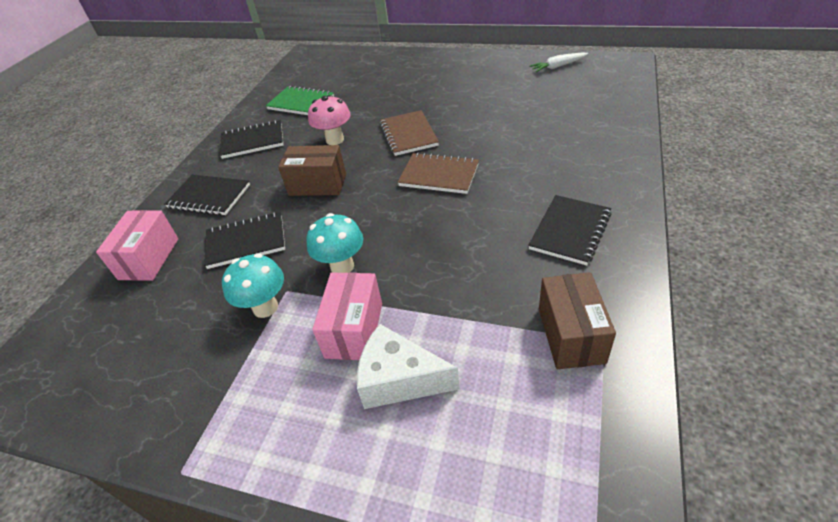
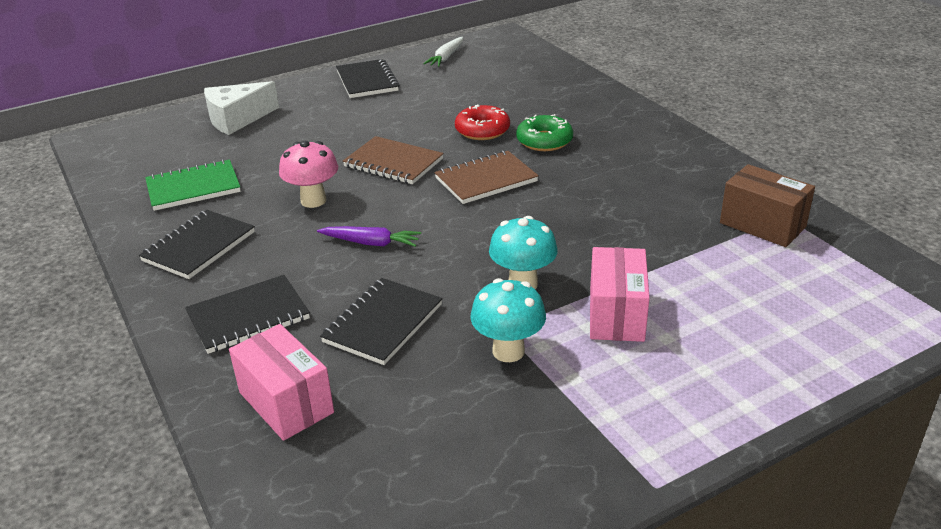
camera: 50 degrees left, 10 degrees down
brown box [278,145,346,196] -> purple carrot [317,226,421,247]
pink box [312,272,382,360] -> pink box turned 45 degrees clockwise [590,247,650,342]
white cheese [357,324,460,409] -> white cheese moved to [204,81,279,135]
black notebook [528,195,612,266] -> black notebook moved to [336,59,399,98]
none -> red donut [455,105,510,140]
none -> green donut [516,114,573,151]

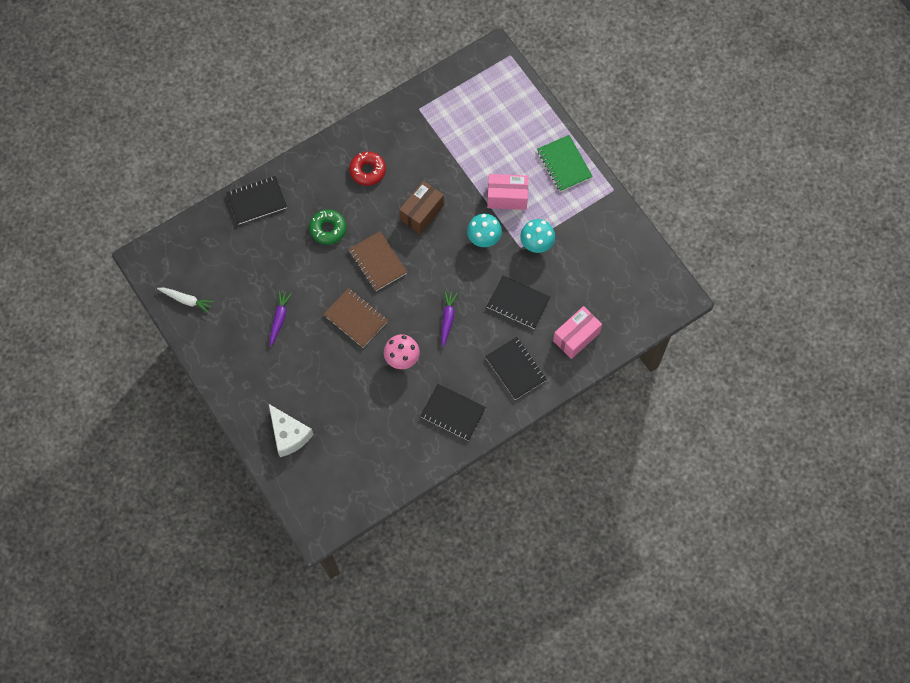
camera: 95 degrees left, 35 degrees up
green notebook [145,159,241,211] -> green notebook moved to [537,135,593,192]
black notebook [336,59,399,98] -> black notebook moved to [226,176,287,225]
brown notebook [343,136,444,184] -> brown notebook turned 75 degrees counterclockwise [323,288,388,348]
red donut [455,105,510,140] -> red donut moved to [349,151,386,186]
brown box [720,164,815,247] -> brown box moved to [399,181,444,234]
none -> purple carrot [270,290,292,347]

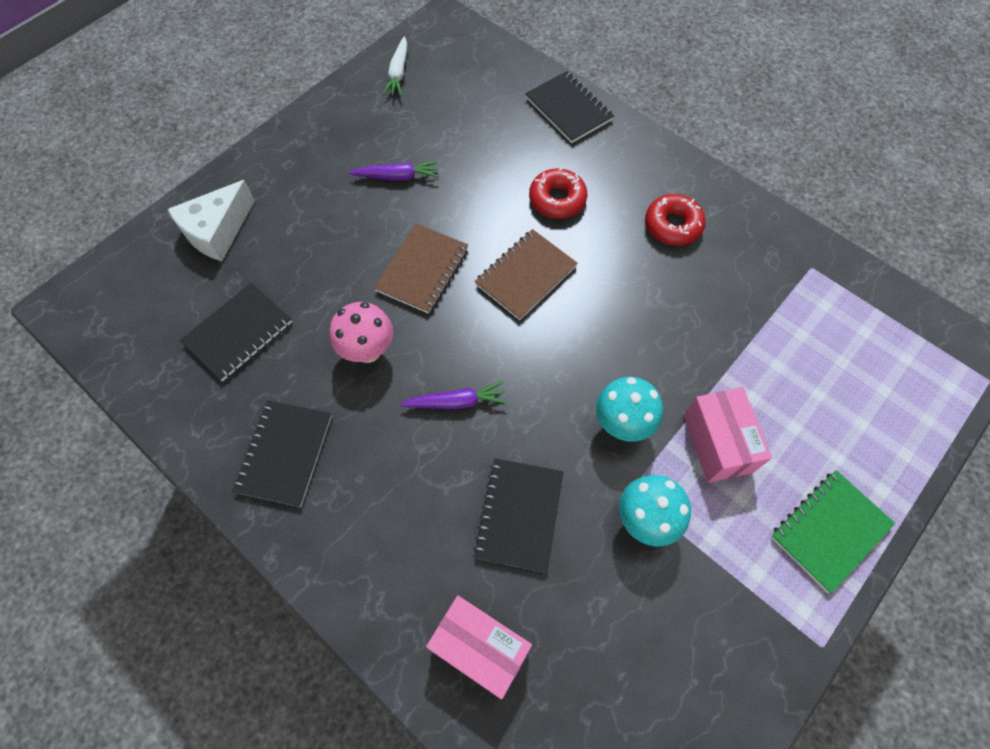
camera: 75 degrees right, 5 degrees down
green donut [309,209,346,245] -> red donut [529,168,587,219]
brown box [399,181,444,234] -> none
black notebook [485,337,547,400] -> black notebook moved to [180,283,292,381]

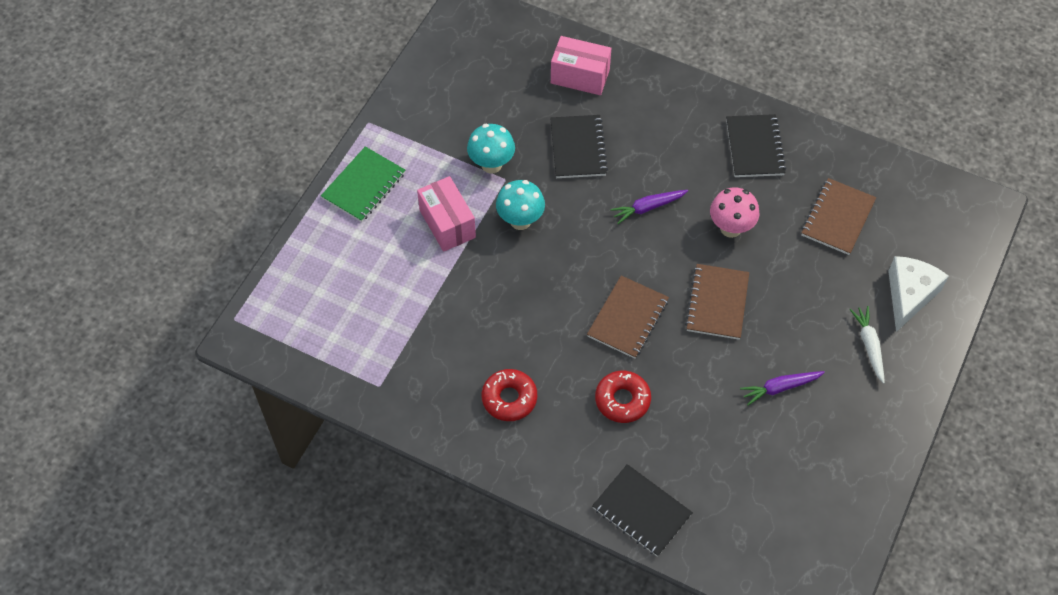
camera: 165 degrees right, 5 degrees down
black notebook [180,283,292,381] -> brown notebook [801,178,876,255]
white carrot [382,36,407,96] -> white carrot moved to [850,306,885,384]

